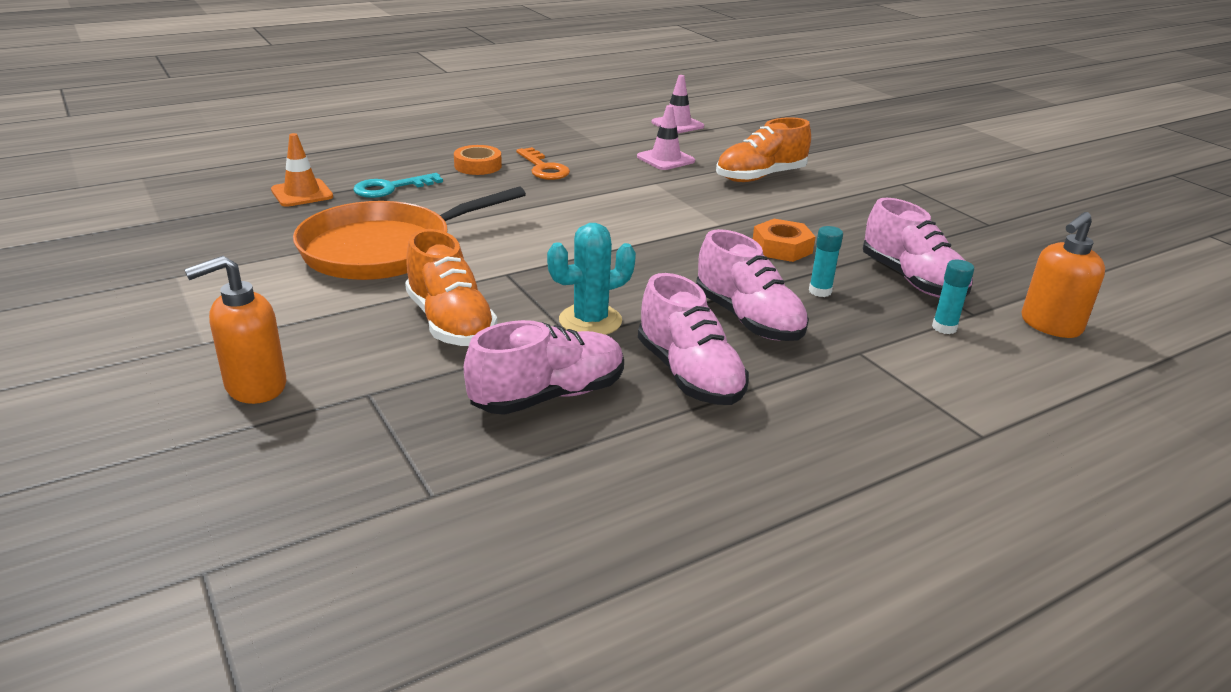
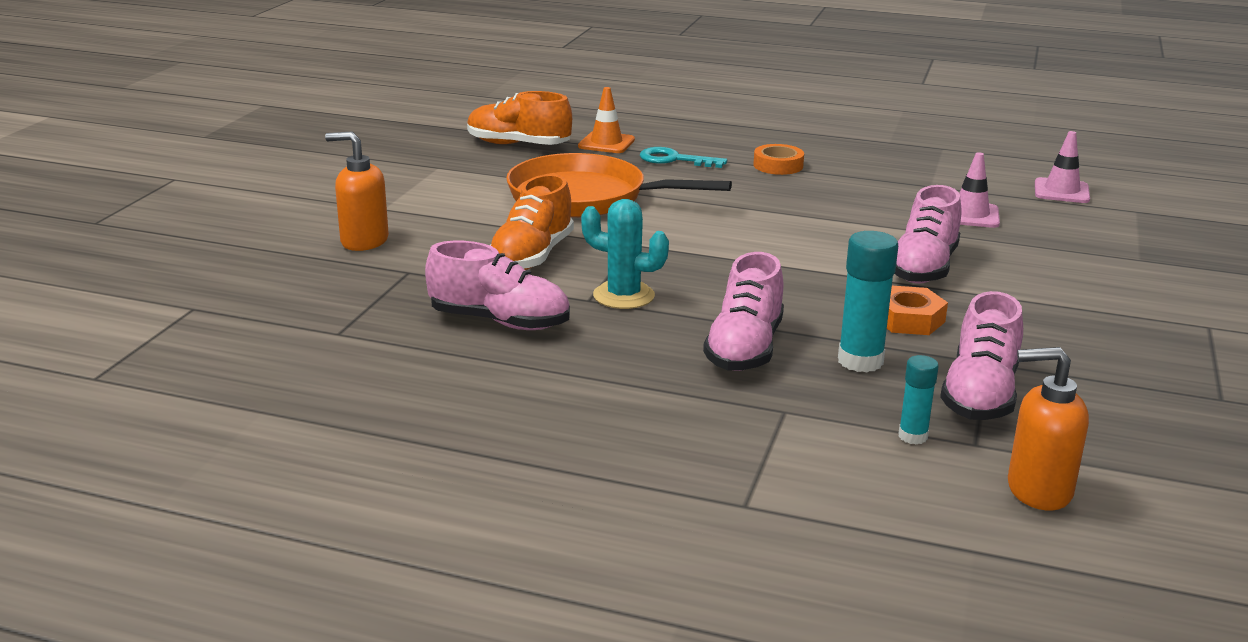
camera: 50 degrees right, 5 degrees down
orange key [516,147,570,180] -> none
pink shoe [638,273,749,405] -> pink shoe moved to [894,185,961,284]
orange shoe [716,117,811,182] -> orange shoe moved to [467,91,572,145]
turquoise glue stick [809,226,843,297] -> turquoise glue stick [838,231,898,373], size x1.72

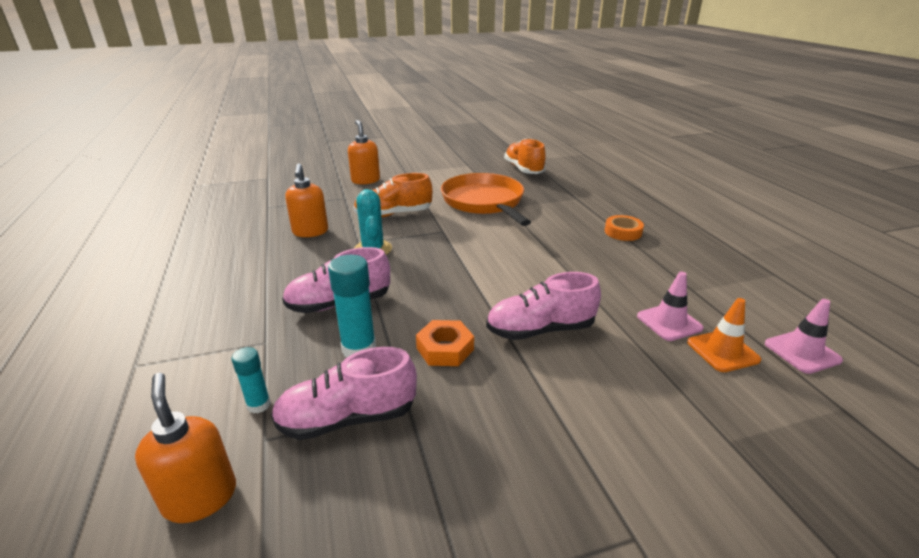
camera: 55 degrees right, 5 degrees up
pink shoe [425,241,570,330] -> orange soap dispenser [285,163,328,237]
orange traffic cone [578,87,635,153] -> orange traffic cone moved to [687,298,761,372]
turquoise key [640,147,727,168] -> none

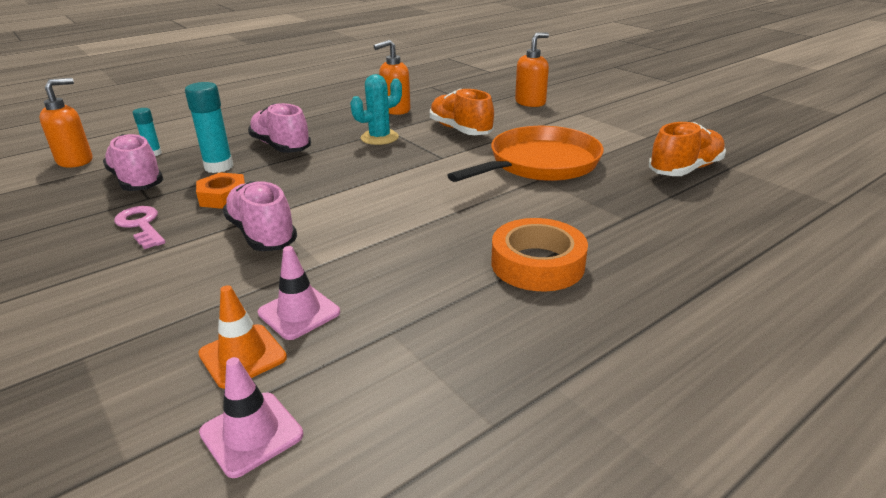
camera: 70 degrees right, 0 degrees up
orange tape [605,215,644,241] -> orange tape [491,218,588,291], size x1.63
none -> pink key [114,206,166,249]

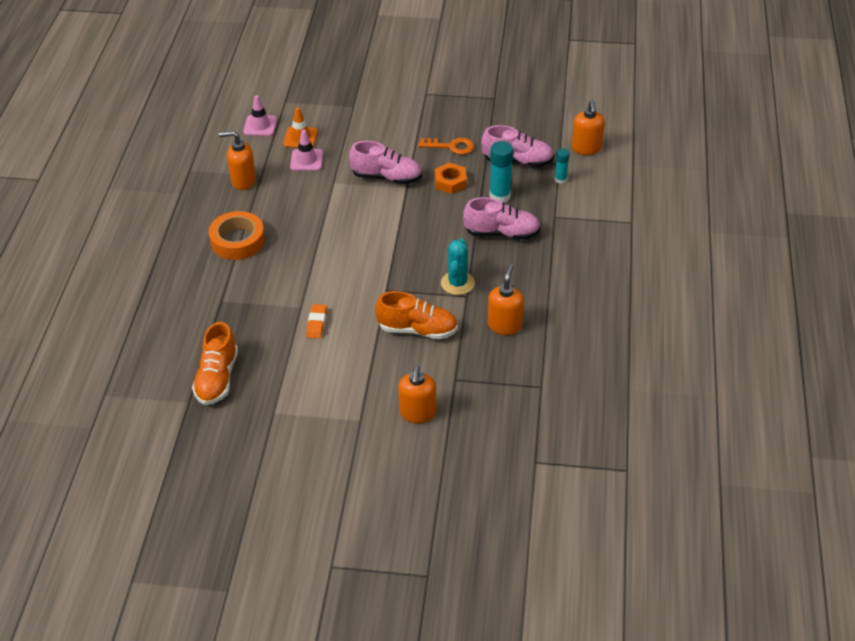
camera: 135 degrees right, 15 degrees up
pink key [114,206,166,249] -> orange key [418,138,474,155]
orange pan [447,126,604,182] -> orange eraser [306,304,327,339]
none -> orange soap dispenser [219,131,256,190]

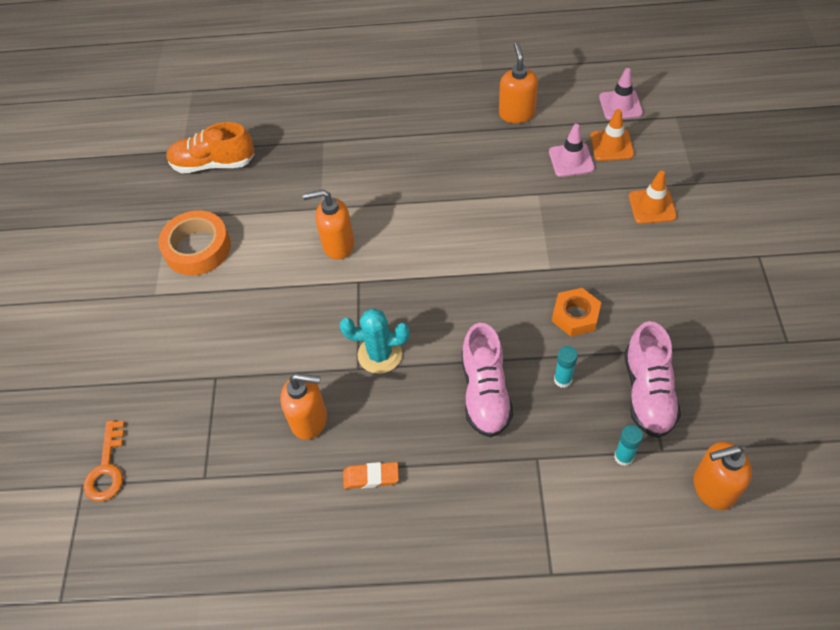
camera: 85 degrees right, 10 degrees up
orange tape [209,211,265,260] -> orange tape moved to [158,210,231,276]
orange eraser [306,304,327,339] -> orange eraser moved to [343,462,399,489]
pink shoe [349,141,422,184] -> none
orange shoe [375,291,458,339] -> none
orange soap dispenser [398,365,436,423] -> orange soap dispenser moved to [303,190,354,260]
orange key [418,138,474,155] -> orange key moved to [83,420,125,502]
turquoise glue stick [489,141,513,203] -> turquoise glue stick [554,346,578,388], size x0.58
none -> orange traffic cone [629,171,677,224]

